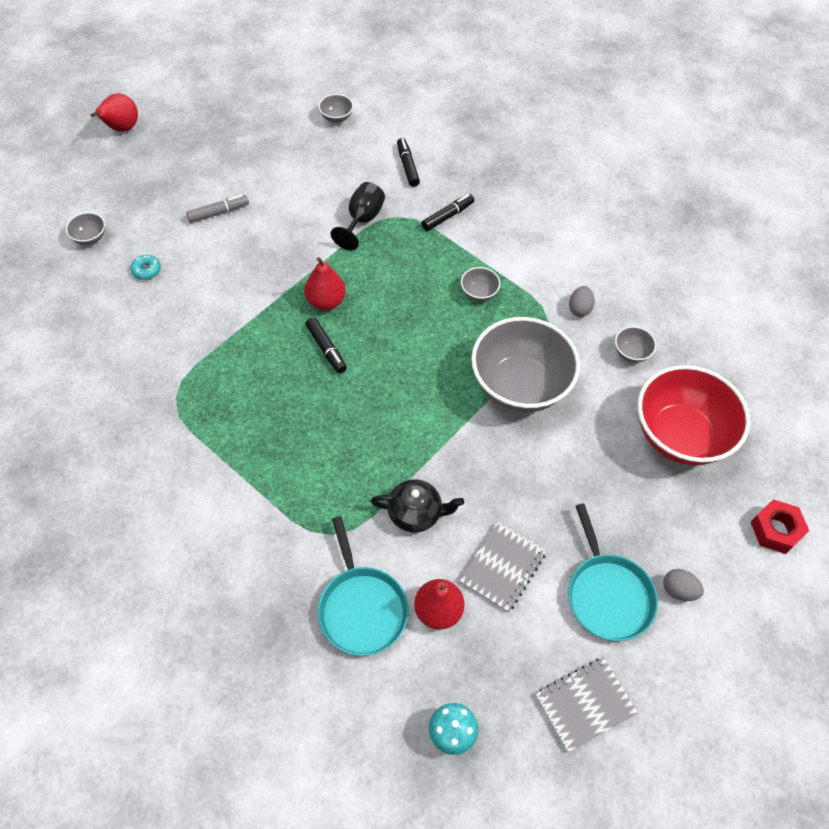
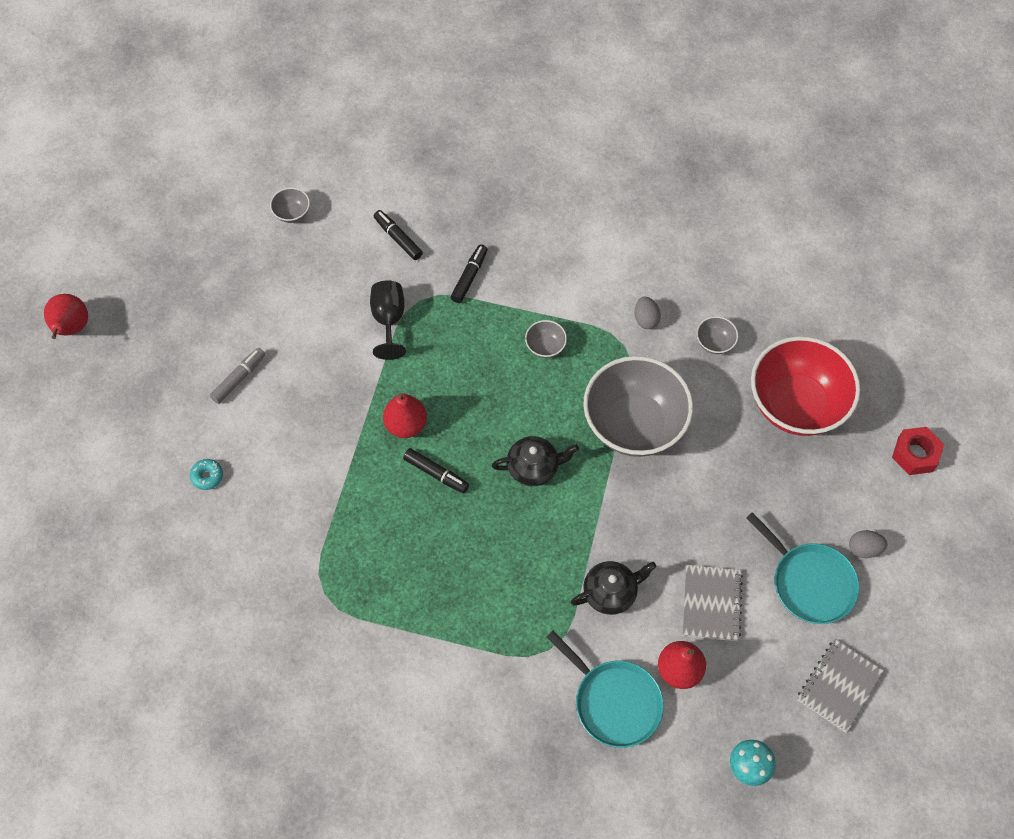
camera: 25 degrees left, 5 degrees up
grey bowl [66,212,105,245] -> none
none -> black teapot [492,436,579,486]

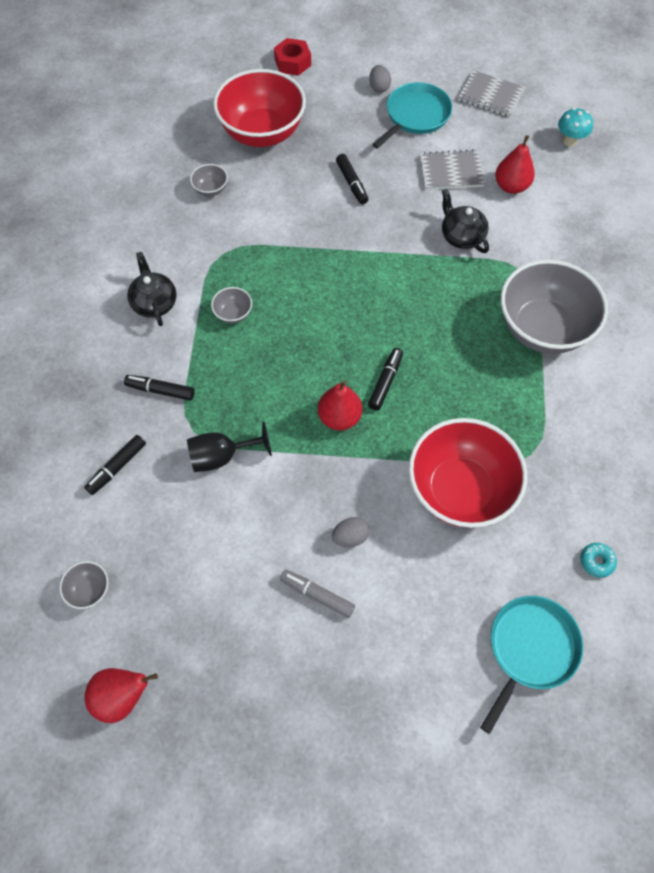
camera: 100 degrees left, 0 degrees up
red pear [44,294,88,339] -> red pear moved to [84,668,158,723]
turquoise donut [190,459,223,490] -> turquoise donut moved to [580,543,617,578]
black teapot [492,436,579,486] -> black teapot moved to [127,252,177,326]
turquoise pan [547,631,664,748] -> turquoise pan moved to [480,596,583,734]
grey bowl [583,356,693,457] -> grey bowl moved to [501,260,608,354]
grey egg [634,297,661,329] -> grey egg moved to [332,517,369,547]
none -> black marker [336,154,368,205]
none -> red bowl [409,418,527,528]

